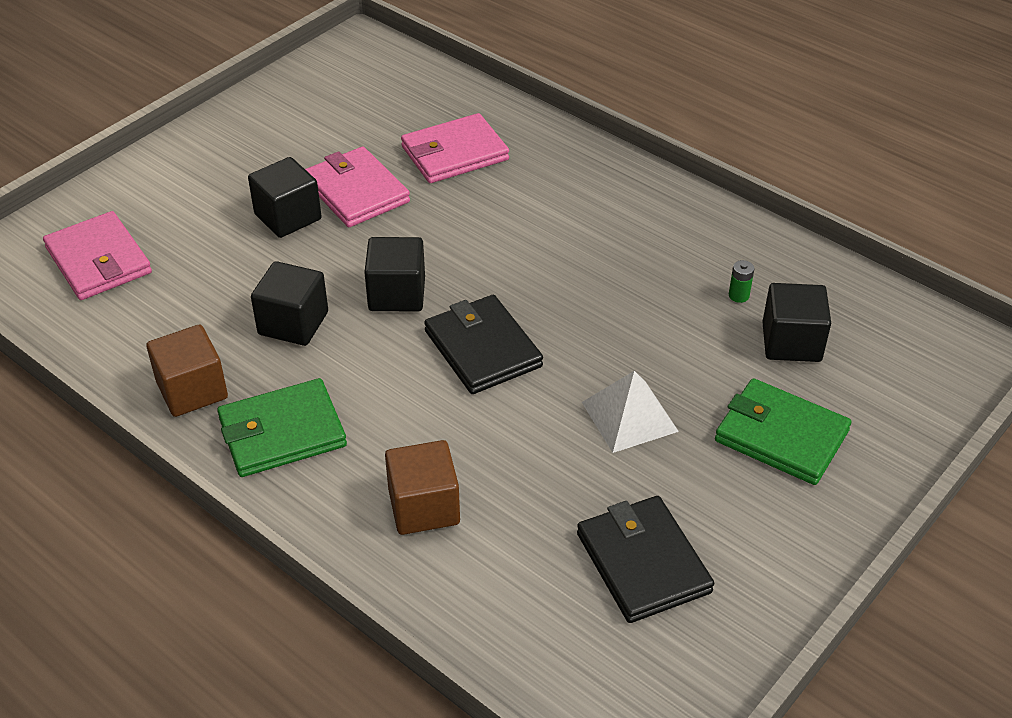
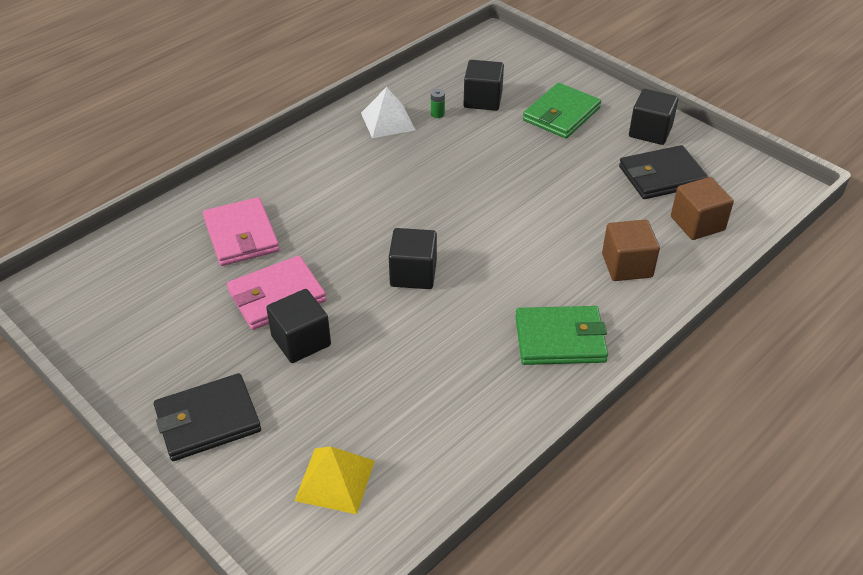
camera: 85 degrees left, 0 degrees up
pink wallet [43,211,152,300] -> yellow pyramid [295,446,375,514]
brown cube [146,325,228,417] -> brown cube moved to [671,177,734,240]
green wallet [217,378,347,477] -> green wallet turned 75 degrees counterclockwise [515,306,608,365]
black cube [251,261,328,346] -> black cube moved to [629,89,678,145]
black wallet [424,295,543,394] -> black wallet moved to [154,373,261,461]
white pyramid [582,371,679,453] -> white pyramid moved to [361,87,415,138]

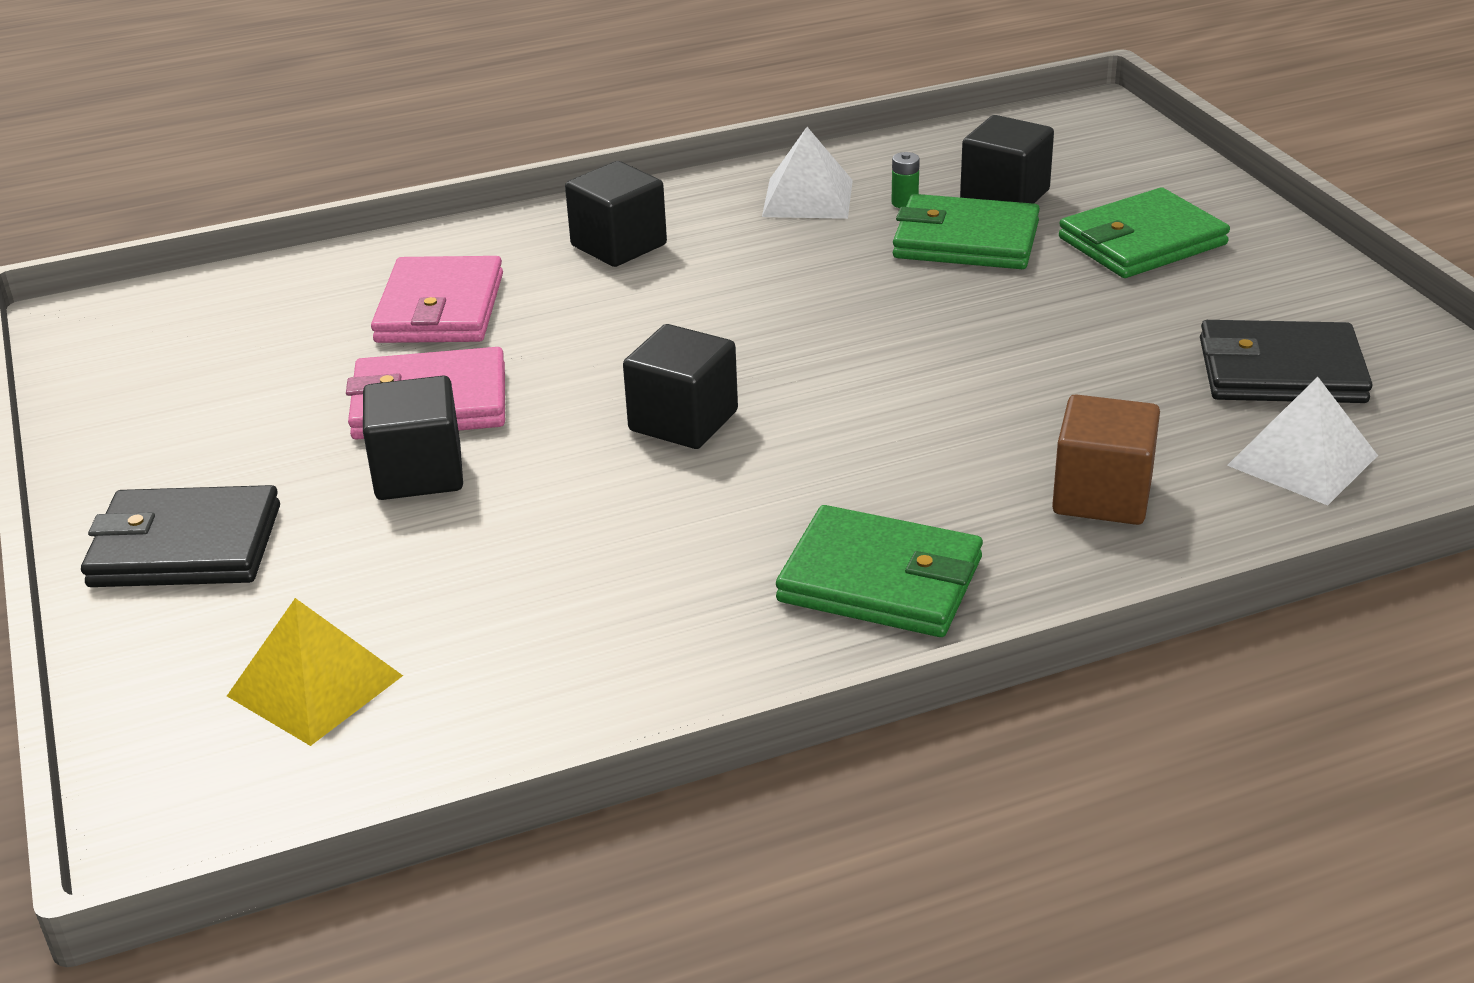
camera: 25 degrees right, 10 degrees down
black cube [629,89,678,145] -> black cube moved to [565,161,667,267]
brown cube [671,177,734,240] -> white pyramid [1227,377,1378,505]
none -> green wallet [893,194,1040,269]

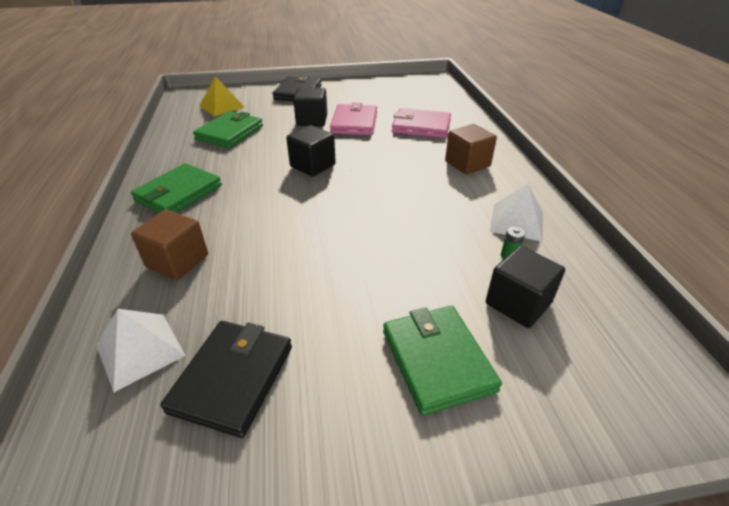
camera: 100 degrees right, 5 degrees up
black cube [565,161,667,267] -> brown cube [445,124,497,175]
green wallet [893,194,1040,269] -> green wallet moved to [193,111,263,148]

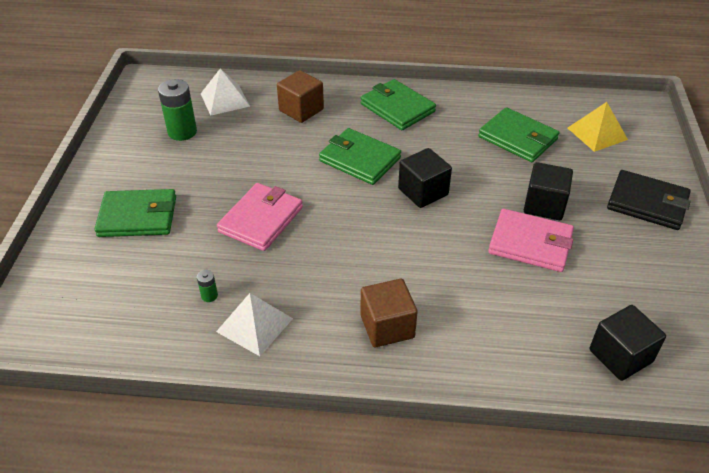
camera: 105 degrees right, 5 degrees up
black wallet [161,321,292,438] -> green battery [158,79,197,141]
pink wallet [392,108,451,138] -> pink wallet moved to [217,183,303,251]
black cube [486,246,565,328] -> black cube moved to [589,305,666,381]
none -> green wallet [319,128,401,185]

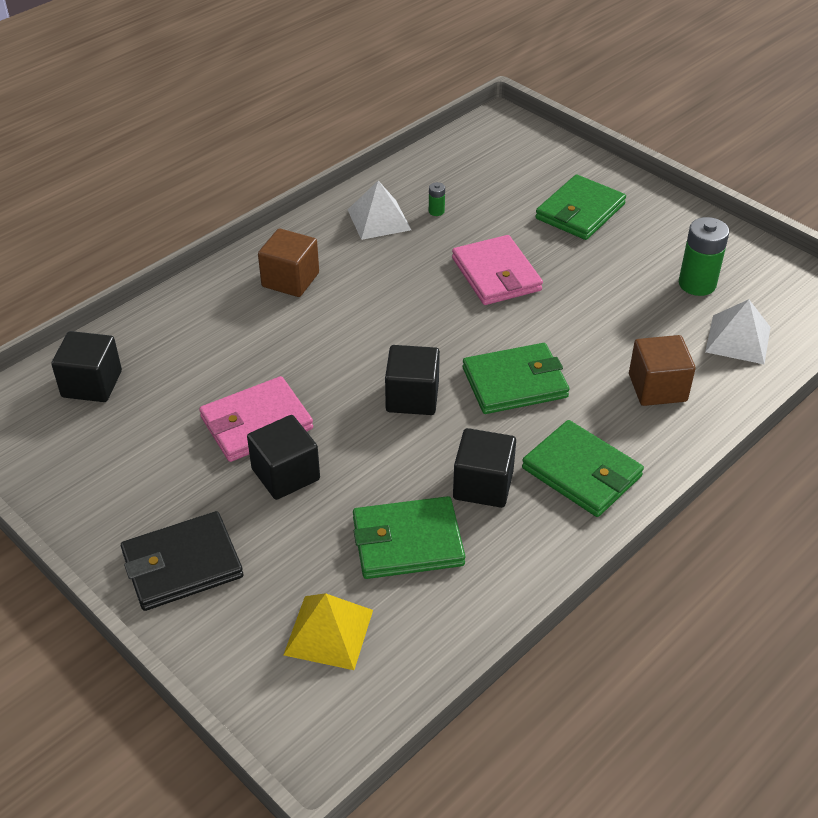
camera: 130 degrees right, 0 degrees up
green wallet [361,79,436,130] -> green wallet turned 45 degrees clockwise [522,420,644,517]
none -> black cube [453,428,516,508]

